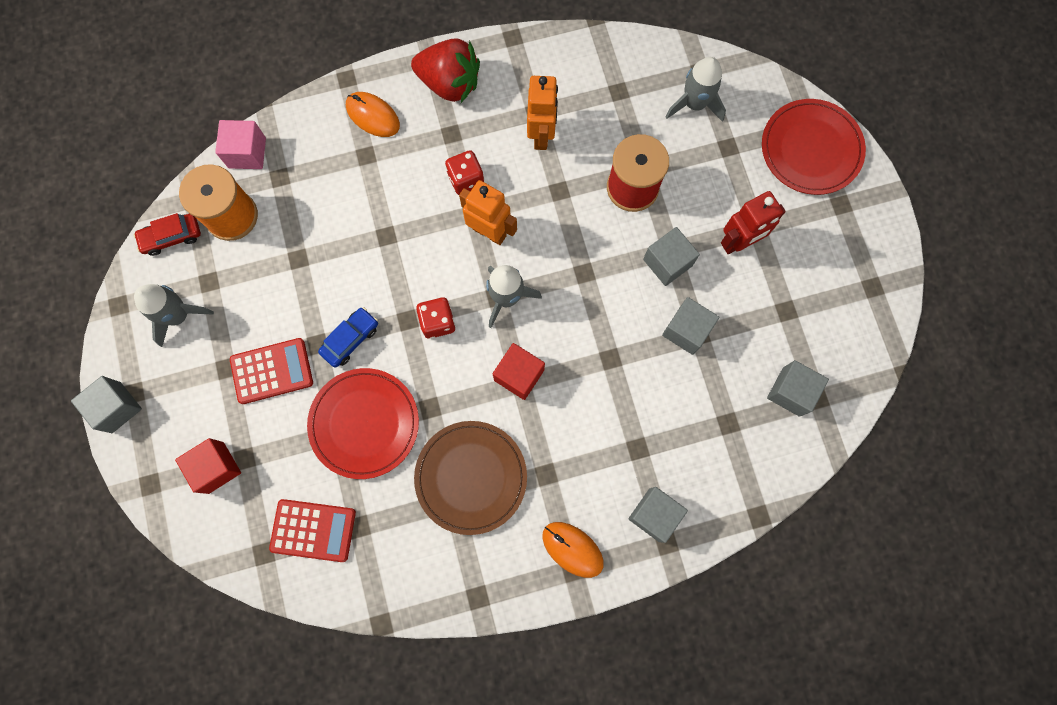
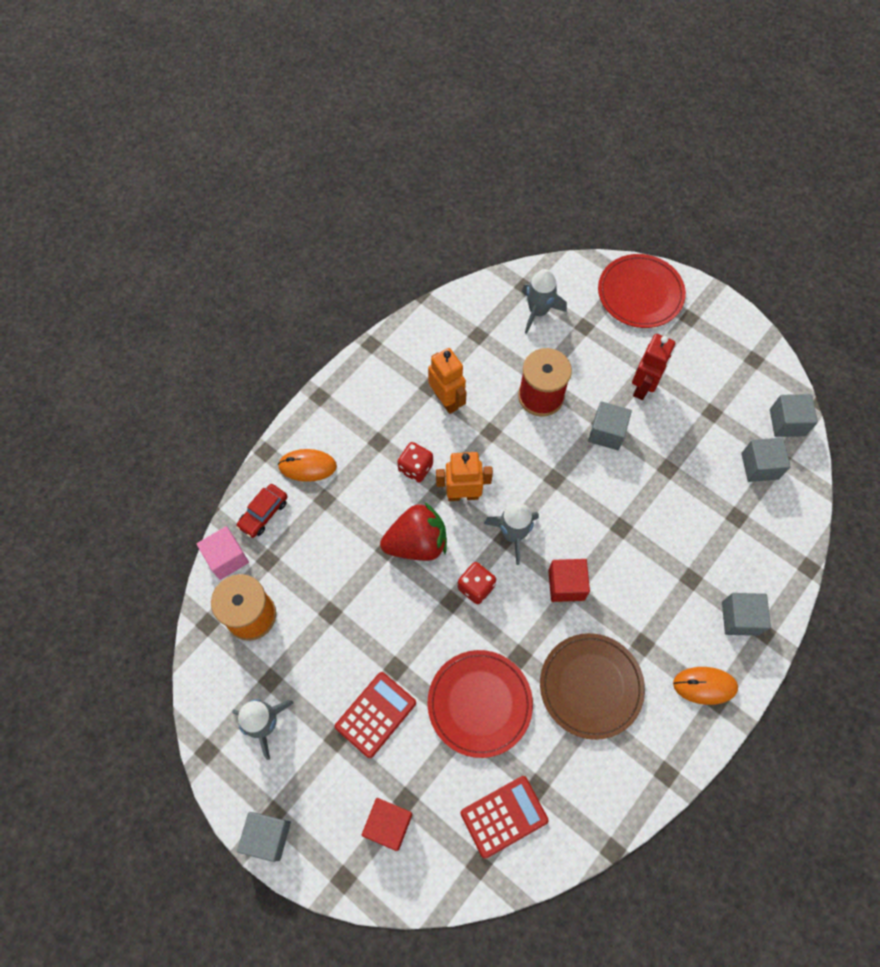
camera: 35 degrees left, 10 degrees down
red car [133,213,201,256] -> red car moved to [236,484,288,538]
blue car [318,307,378,368] -> none
red strawberry [411,38,480,103] -> red strawberry moved to [380,502,447,561]
grey cube [662,297,719,355] -> grey cube moved to [770,394,818,437]

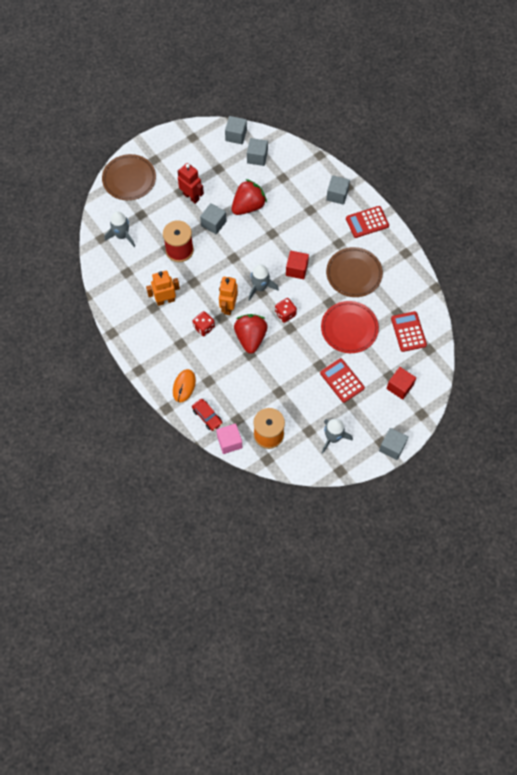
camera: 75 degrees left, 0 degrees up
red plate [598,254,686,328] -> brown plate [102,154,156,200]
orange mouse [673,667,738,705] -> red calculator [346,206,389,238]
none -> red strawberry [232,179,267,215]

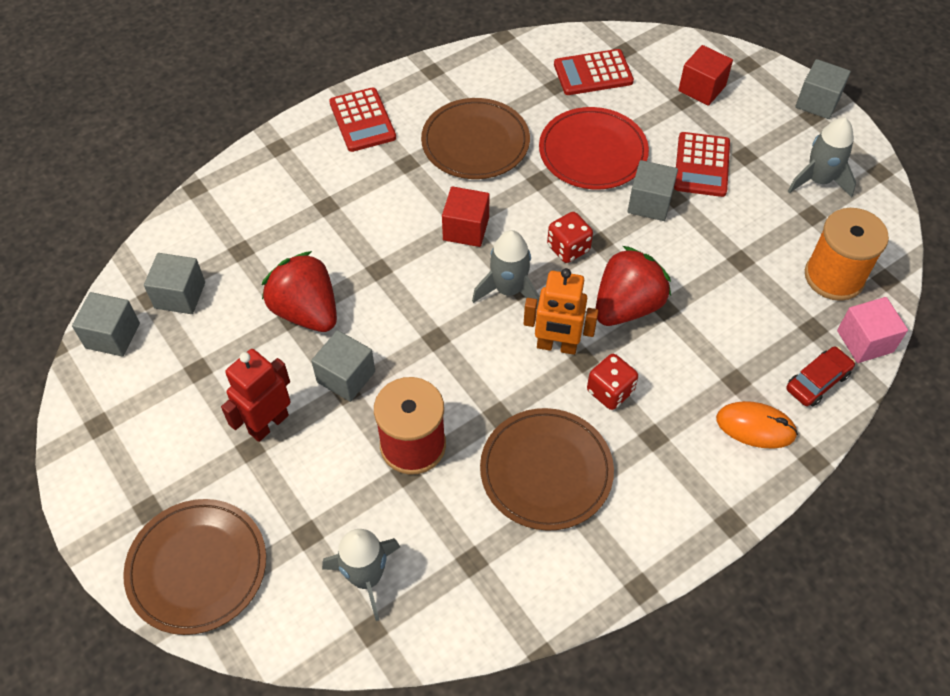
camera: 90 degrees left, 10 degrees down
orange robot [146,271,180,306] -> brown plate [480,408,614,531]
red strawberry [234,314,267,354] -> red strawberry turned 135 degrees clockwise [596,246,671,326]
red calculator [320,358,365,403] -> red calculator turned 45 degrees counterclockwise [674,132,730,197]
grey cube [326,175,350,205] -> grey cube moved to [627,160,678,221]

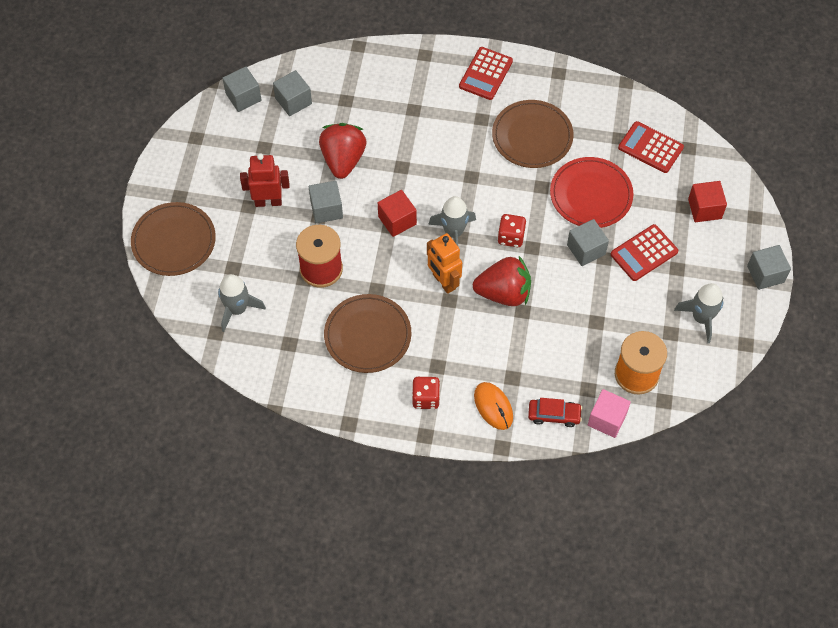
camera: 45 degrees right, 5 degrees up
red cube [442,186,490,247] -> red cube moved to [378,190,417,237]
red dice [587,354,638,410] -> red dice moved to [412,377,440,409]

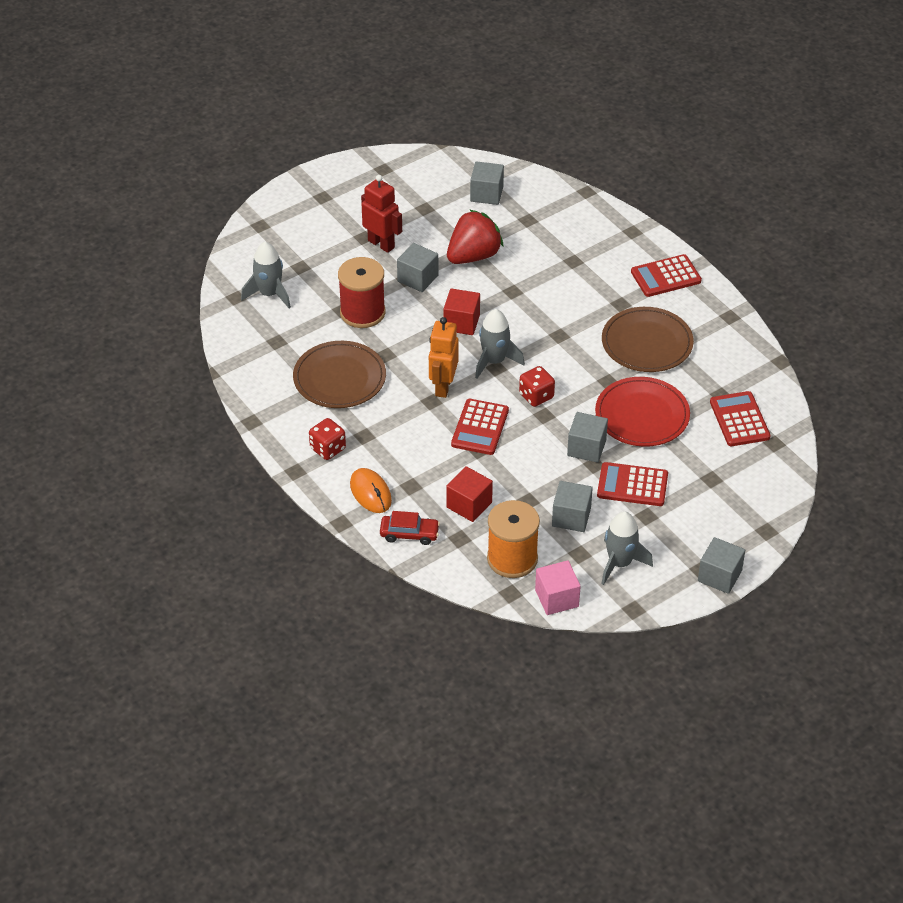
camera: 45 degrees right, 15 degrees down
brown plate [131,202,216,276] -> none
grey cube [222,67,262,112] -> grey cube moved to [552,481,593,532]
red strawberry [473,256,531,306] -> red calculator [451,399,509,455]
orange mouse [474,382,513,430] -> orange mouse turned 45 degrees counterclockwise [350,468,392,513]
red car [528,398,582,427] -> red car turned 45 degrees counterclockwise [380,511,440,545]
pink cube [588,389,631,438] -> pink cube moved to [535,560,581,615]
red cube [688,181,727,222] -> red cube moved to [446,466,493,522]

